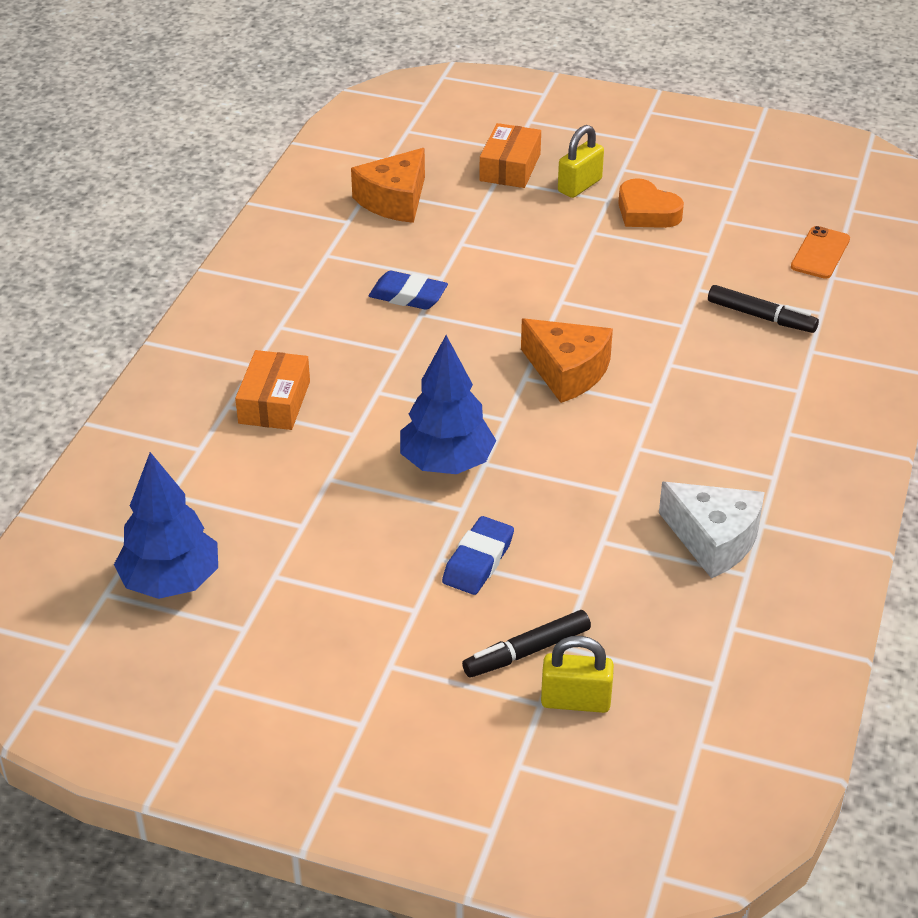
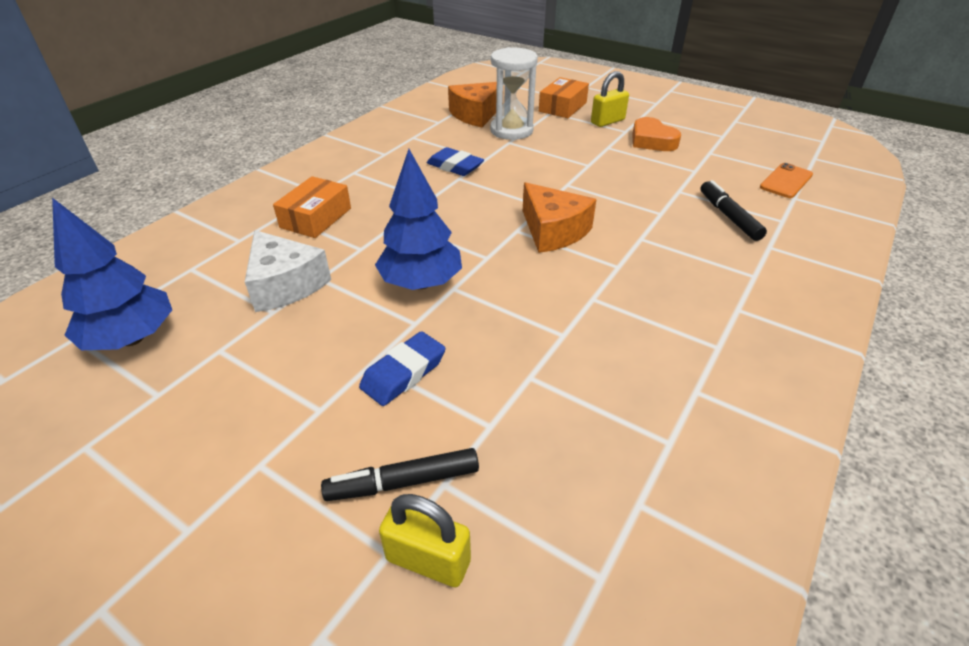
camera: 15 degrees right, 0 degrees up
white cheese [659,482,765,578] -> white cheese moved to [245,230,331,312]
black marker [708,285,819,333] -> black marker turned 150 degrees counterclockwise [700,180,767,241]
none -> white hourglass [490,47,538,140]

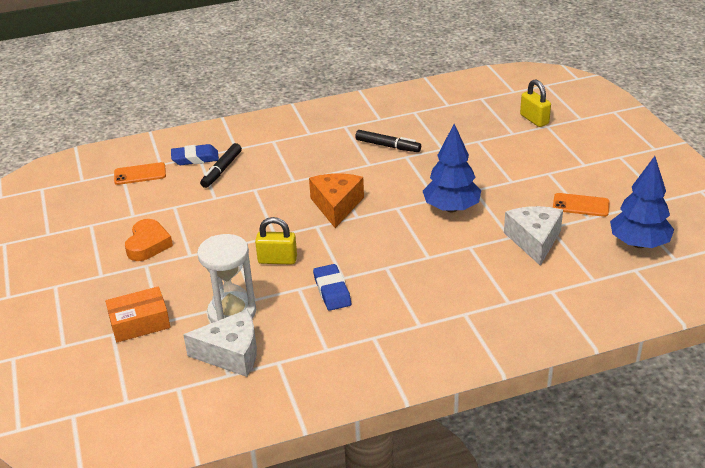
camera: 140 degrees left, 5 degrees down
orange box [273,176,351,238] -> none
black marker [321,448,479,501] -> black marker moved to [355,130,421,152]
blue eraser [359,331,446,406] -> blue eraser moved to [171,144,219,165]
orange cheese [448,82,497,127] -> white cheese [183,309,257,377]
yellow padlock [591,71,629,127] -> yellow padlock moved to [255,217,297,264]
none -> orange phone [553,193,610,217]

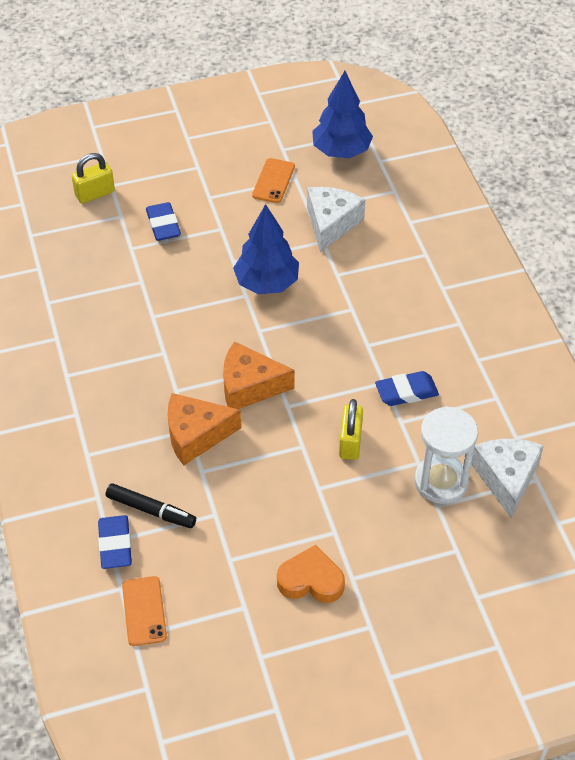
camera: 90 degrees left, 15 degrees up
orange box [105,286,171,342] -> none
black marker [355,130,421,152] -> none
white cheese [504,206,563,266] -> white cheese turned 105 degrees clockwise [307,187,365,252]
none -> blue eraser [146,202,181,241]
none -> orange cheese [167,393,241,466]

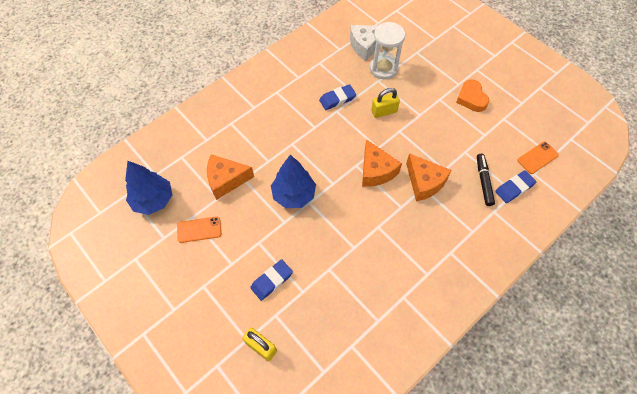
camera: 115 degrees left, 10 degrees up
white cheese [307,187,365,252] -> orange cheese [207,154,254,200]
blue eraser [375,371,439,406] -> blue eraser turned 75 degrees counterclockwise [319,84,356,110]

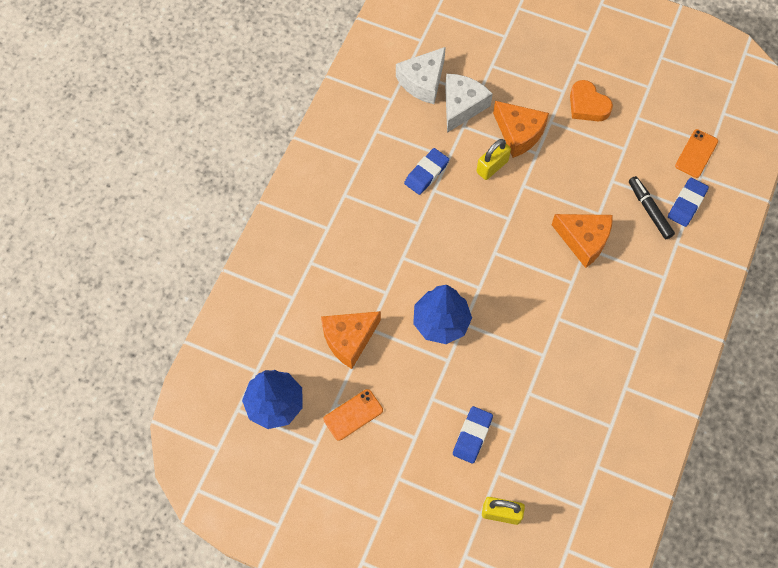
camera: 25 degrees left, 5 degrees up
orange cheese [362,139,402,187] -> orange cheese moved to [493,101,549,158]
white hourglass [370,22,405,79] -> white cheese [445,74,493,133]

